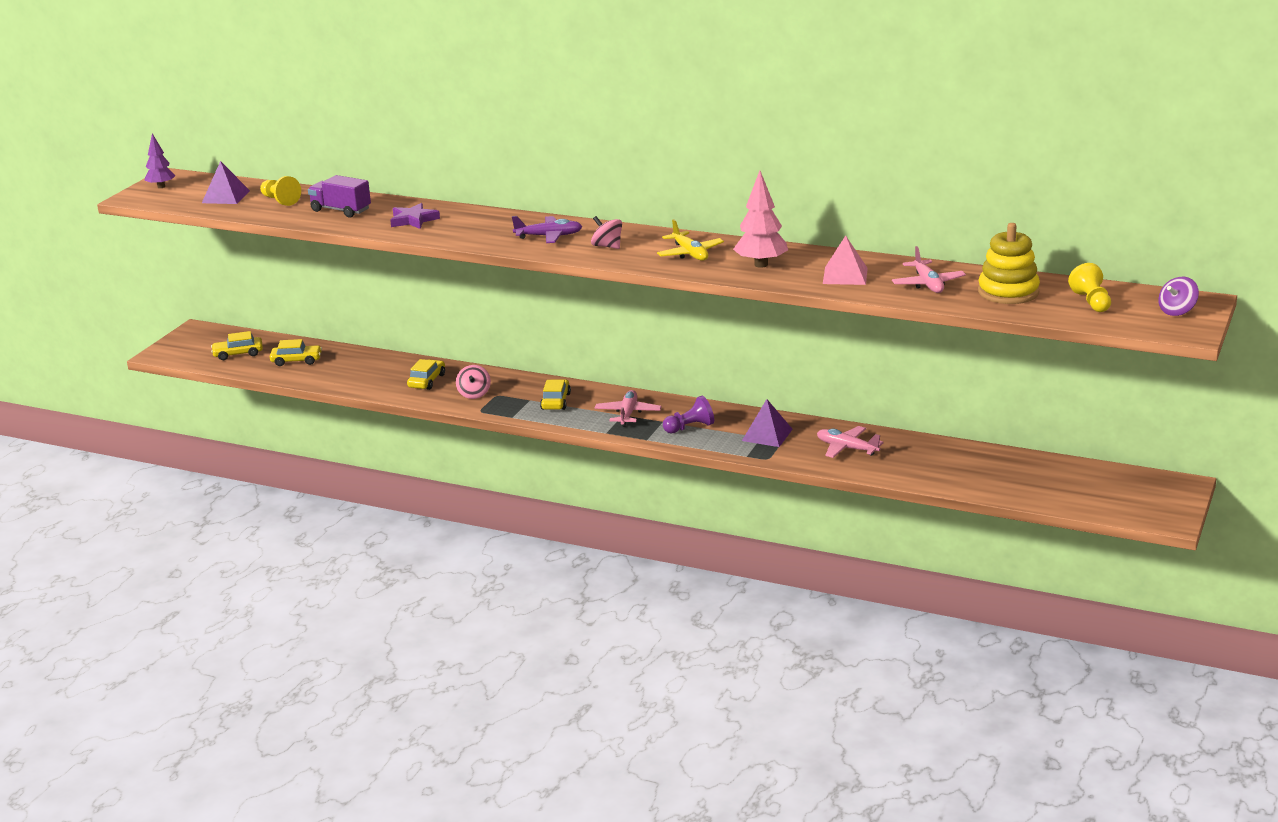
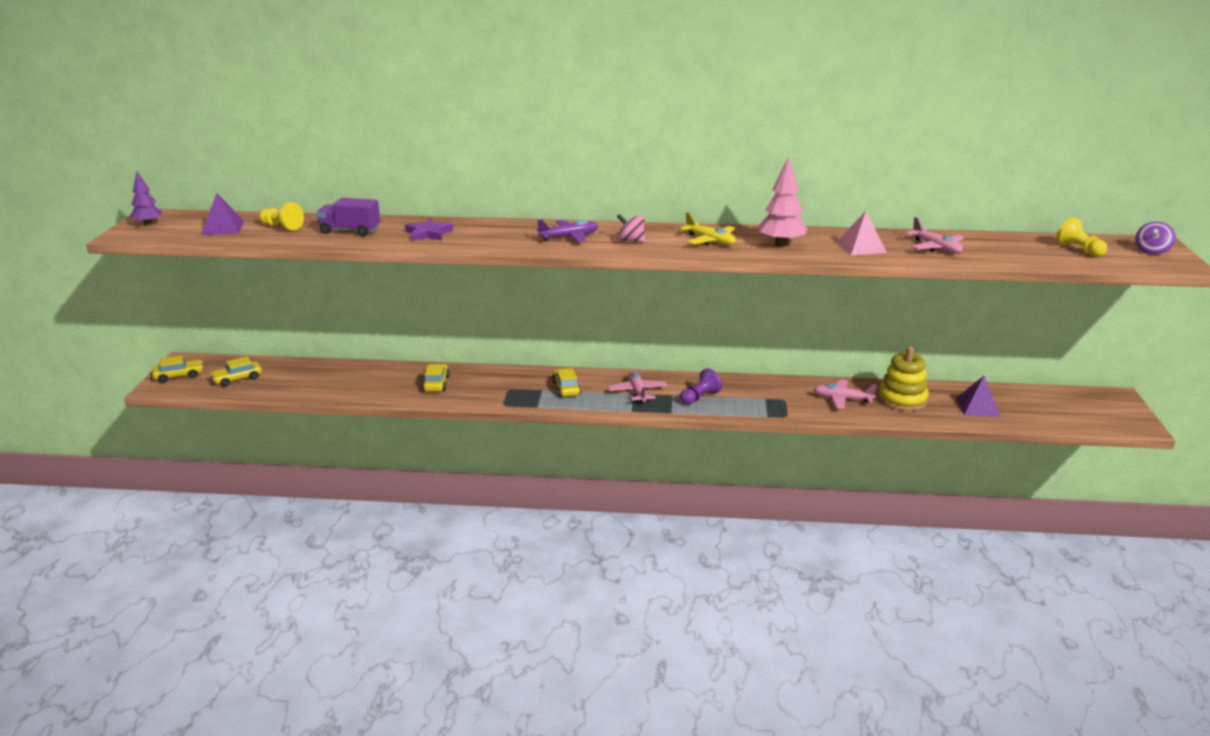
camera: 20 degrees left, 0 degrees up
yellow car [270,339,322,366] -> yellow car moved to [152,355,203,383]
pink spinning top [456,365,491,399] -> none
purple pyramid [742,399,793,447] -> purple pyramid moved to [956,376,1001,417]
yellow stacking toy [978,223,1040,304] -> yellow stacking toy moved to [878,346,929,411]

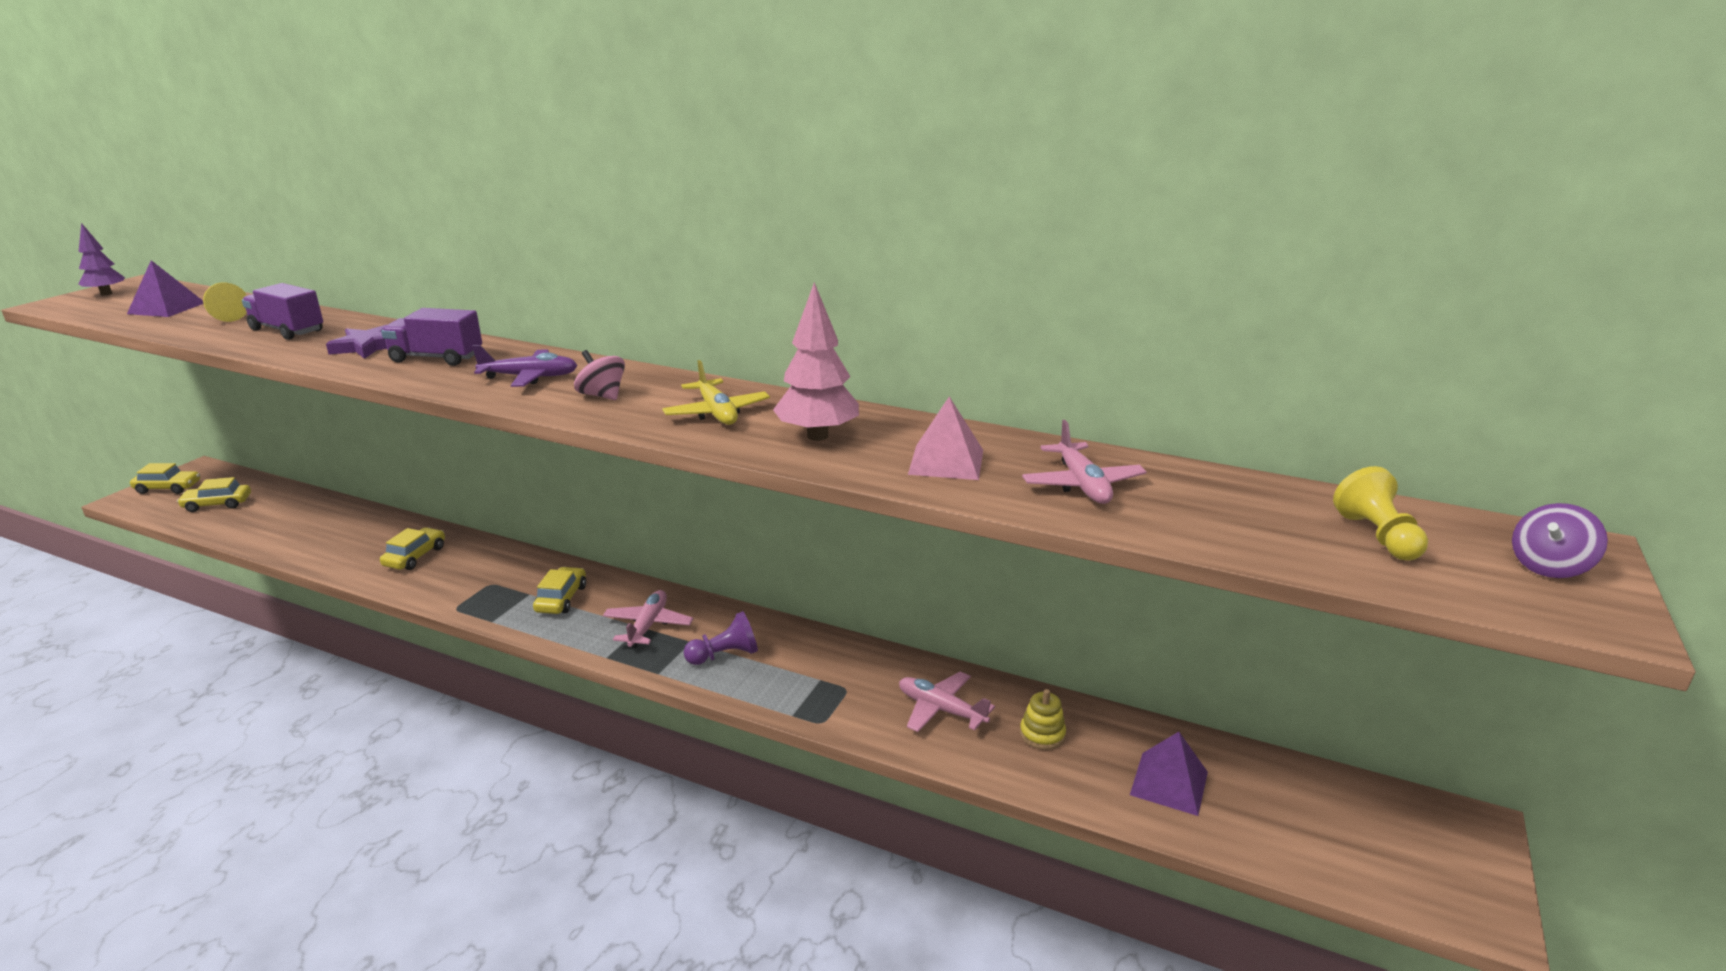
camera: 20 degrees right, 0 degrees up
yellow stacking toy [878,346,929,411] -> yellow stacking toy [1020,689,1066,750], size x0.53
none -> purple truck [381,308,482,366]

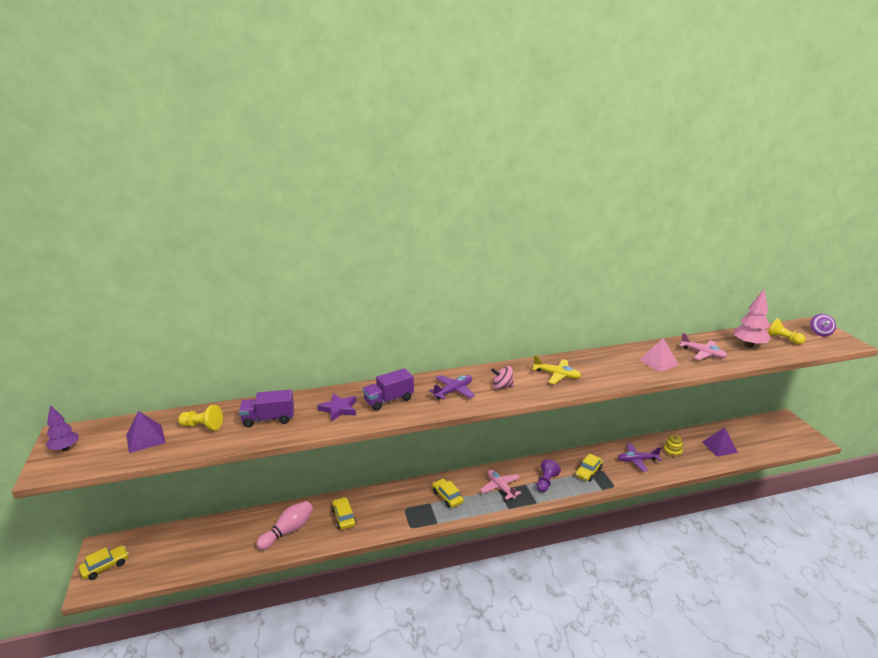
camera: 40 degrees left, 0 degrees up
yellow car [177,477,251,512] -> yellow car moved to [575,453,603,481]
pink tree [773,282,859,441] -> pink tree moved to [734,289,771,347]
pink plane [899,672,995,732] -> purple plane [618,443,661,472]
none -> pink bowling pin [256,501,313,550]

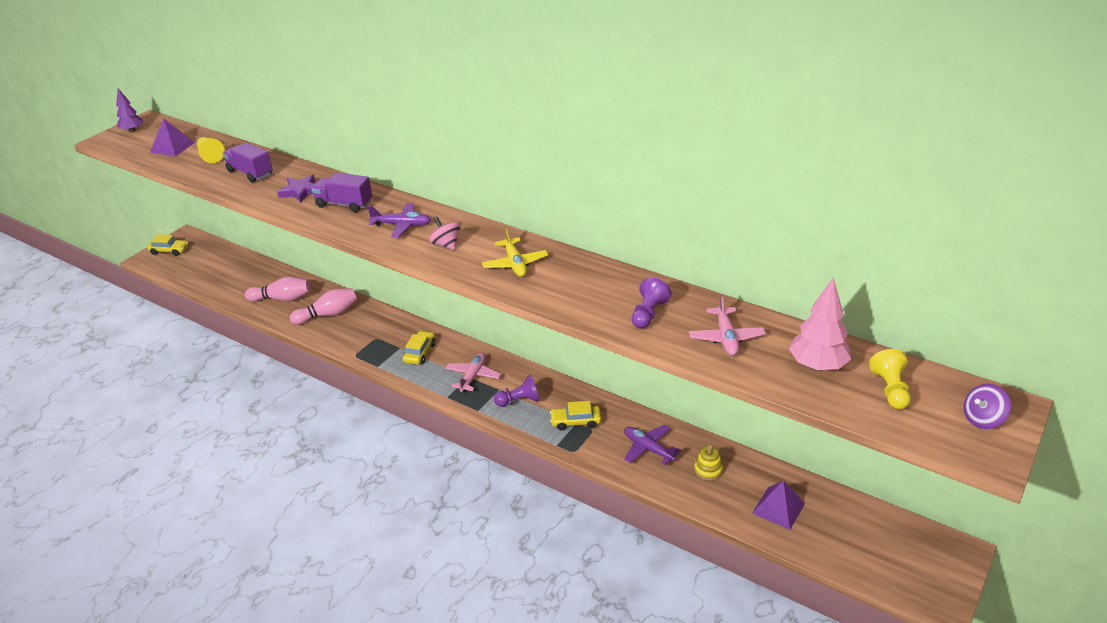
camera: 50 degrees right, 10 degrees up
yellow car [332,497,356,530] -> pink bowling pin [290,288,357,325]
pink pyramid [639,338,679,372] -> purple pawn [632,277,672,329]

